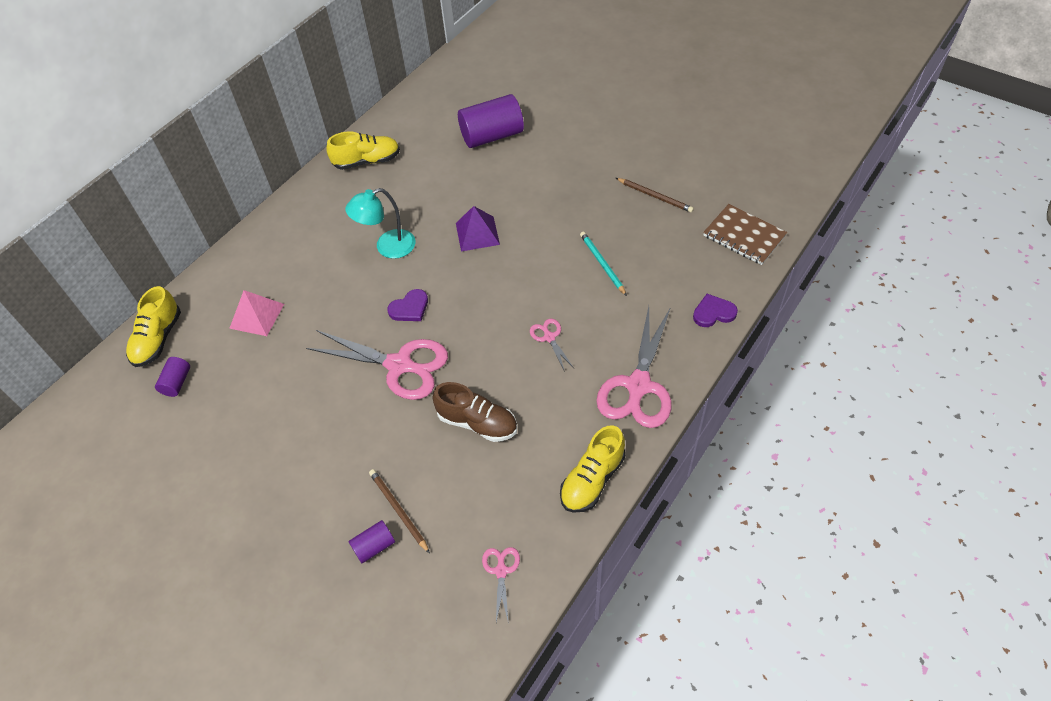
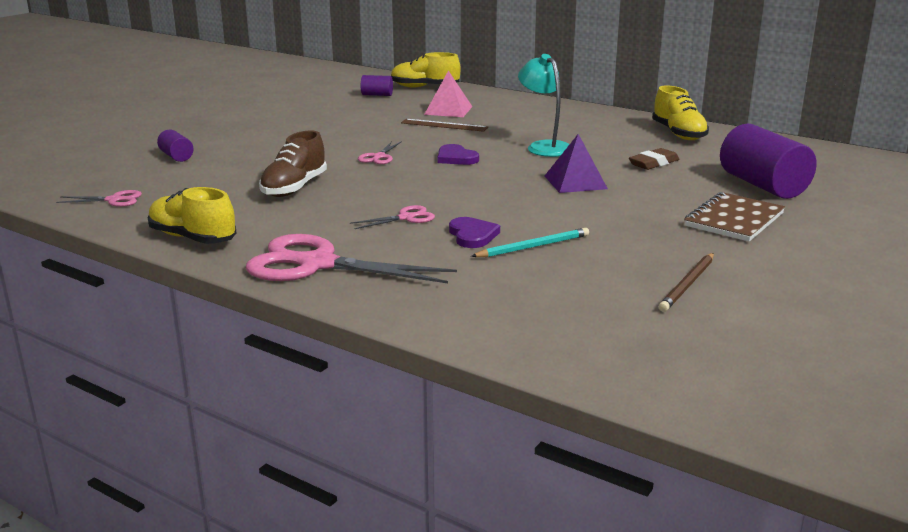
camera: 85 degrees right, 30 degrees down
pink scissors [306,330,448,400] -> pink scissors [358,141,402,164], size x0.46
brown pencil [369,469,430,554] -> none
purple heart [693,294,738,327] -> purple heart moved to [449,217,500,248]
brown notebook [703,204,787,265] -> brown notebook moved to [684,192,785,242]
none -> brown ruler [401,119,488,132]
none -> brown eraser [629,148,679,170]

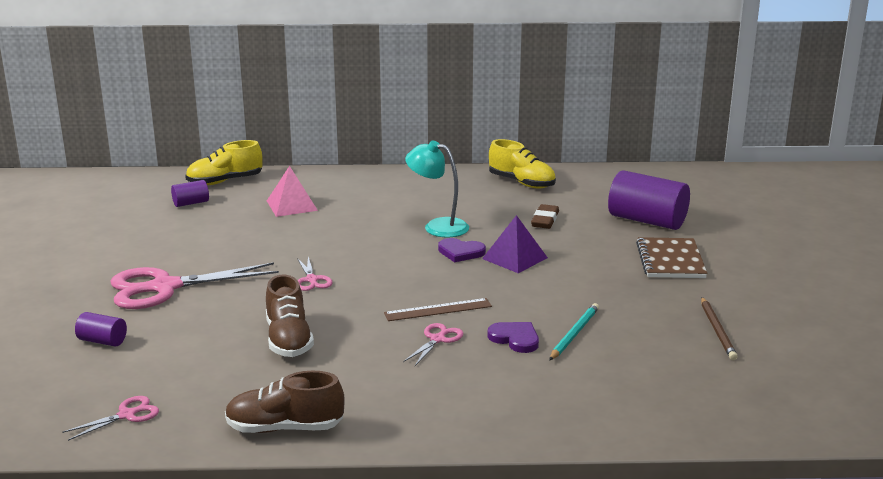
camera: 35 degrees left, 0 degrees up
yellow shoe [148,187,236,244] -> brown shoe [225,371,345,433]
pink scissors [246,234,457,283] -> pink scissors moved to [110,262,279,309]
brown ruler [401,119,488,132] -> brown ruler moved to [384,298,492,321]
purple heart [438,144,479,165] -> purple heart moved to [438,238,486,262]

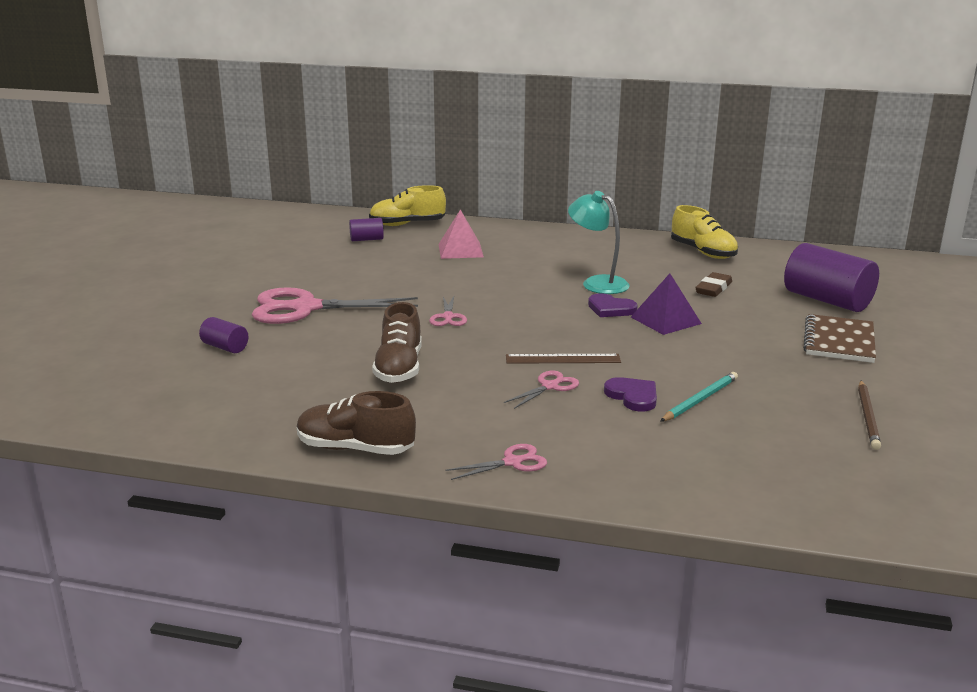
camera: 15 degrees right, 0 degrees up
pink scissors [62,396,159,441] -> pink scissors moved to [445,444,547,480]

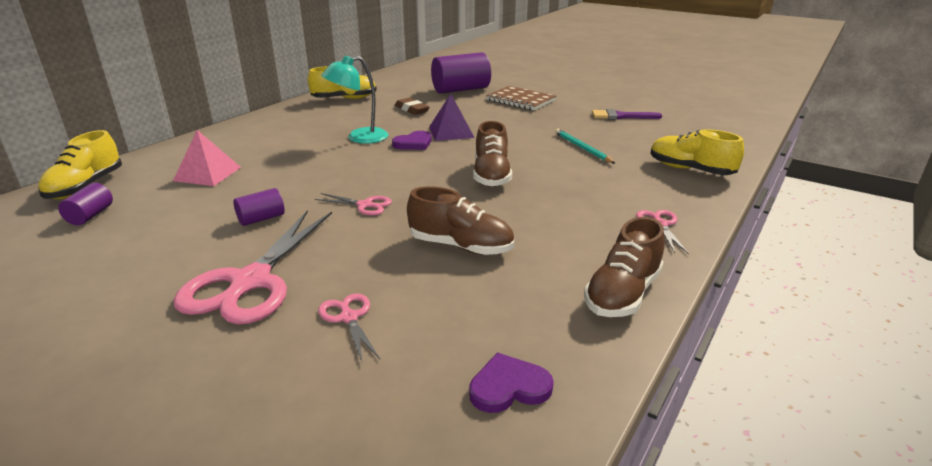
camera: 70 degrees left, 5 degrees up
purple cylinder [199,317,248,353] -> purple cylinder moved to [233,188,285,226]
pink scissors [504,371,579,409] -> pink scissors moved to [318,293,380,361]
brown ruler [506,354,621,364] -> brown shoe [473,121,512,187]
purple heart [604,377,657,412] -> purple heart moved to [469,352,554,413]
brown pencil [858,381,881,450] -> purple brush [592,109,662,120]
none -> yellow shoe [650,129,744,175]

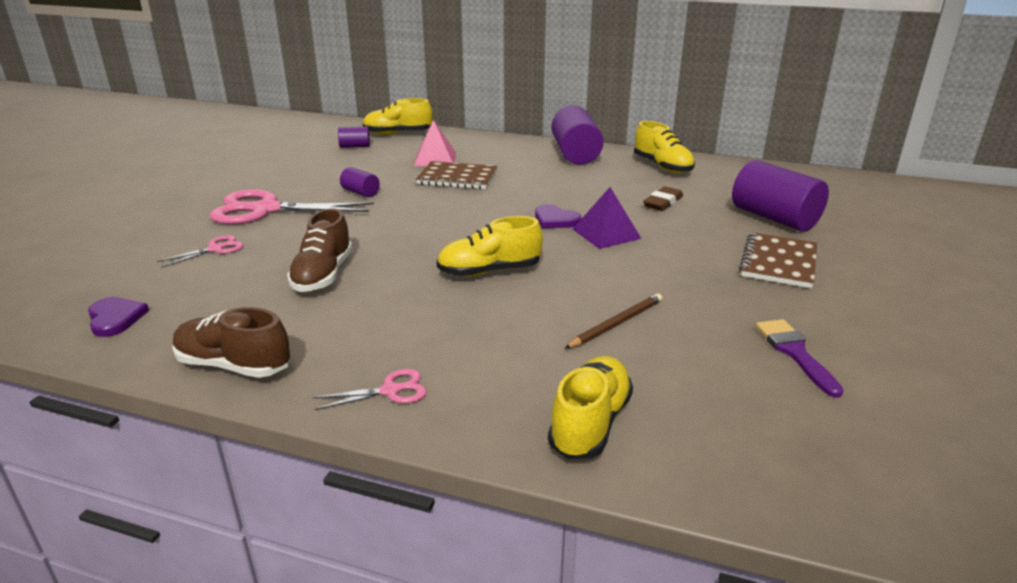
camera: 75 degrees right, 0 degrees up
pink scissors [315,193,392,216] -> none
turquoise lamp [321,56,388,144] -> none
brown shoe [473,121,512,187] -> yellow shoe [437,216,543,277]
turquoise pencil [555,129,616,164] -> brown pencil [565,293,662,349]
none -> brown notebook [416,161,497,190]
none -> purple cylinder [551,106,603,165]

